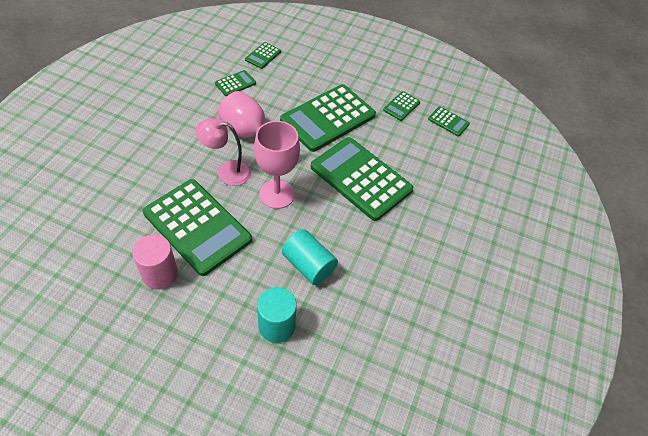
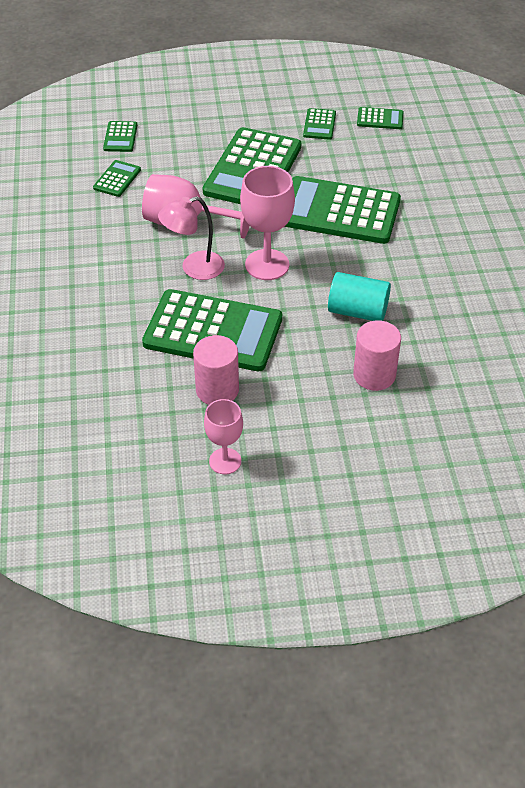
camera: 25 degrees left, 5 degrees down
turquoise cylinder [257,287,297,343] -> pink cylinder [353,320,401,391]
none -> pink goblet [204,399,243,474]

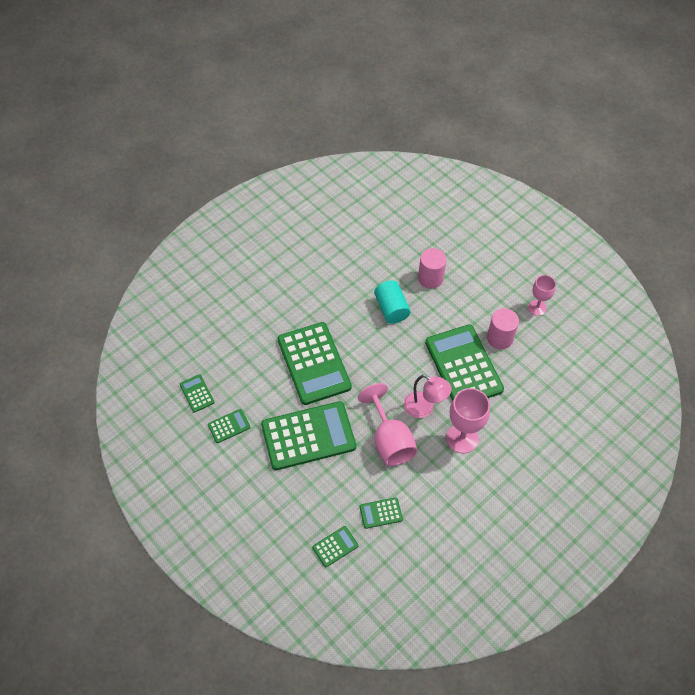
camera: 125 degrees left, 10 degrees up
pink goblet [240,166,295,280] -> pink goblet moved to [446,388,490,453]

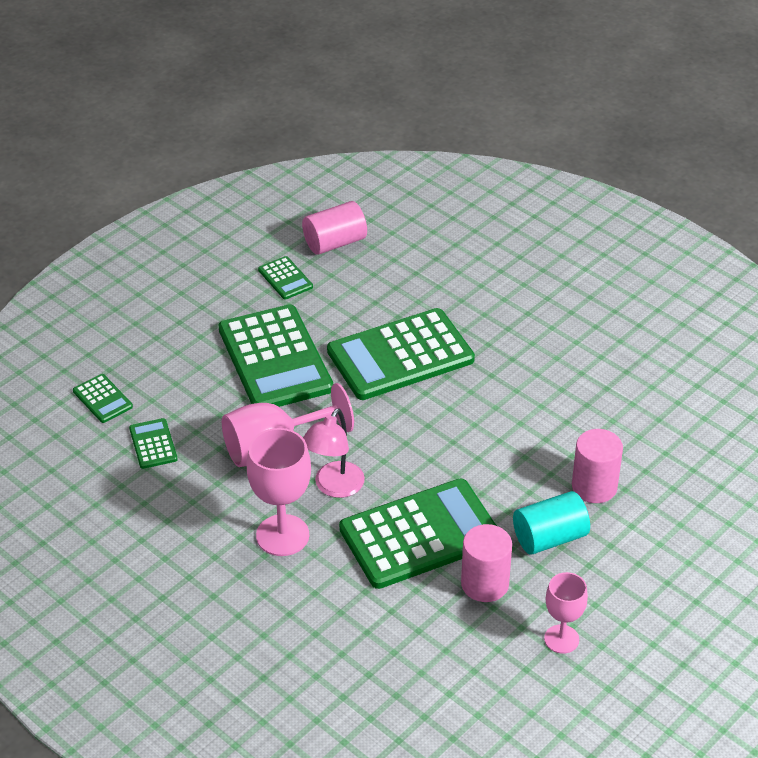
camera: 85 degrees right, 15 degrees down
green calculator [180,374,215,413] -> pink cylinder [302,201,367,255]
turquoise cylinder [374,280,410,324] -> turquoise cylinder moved to [513,491,590,555]

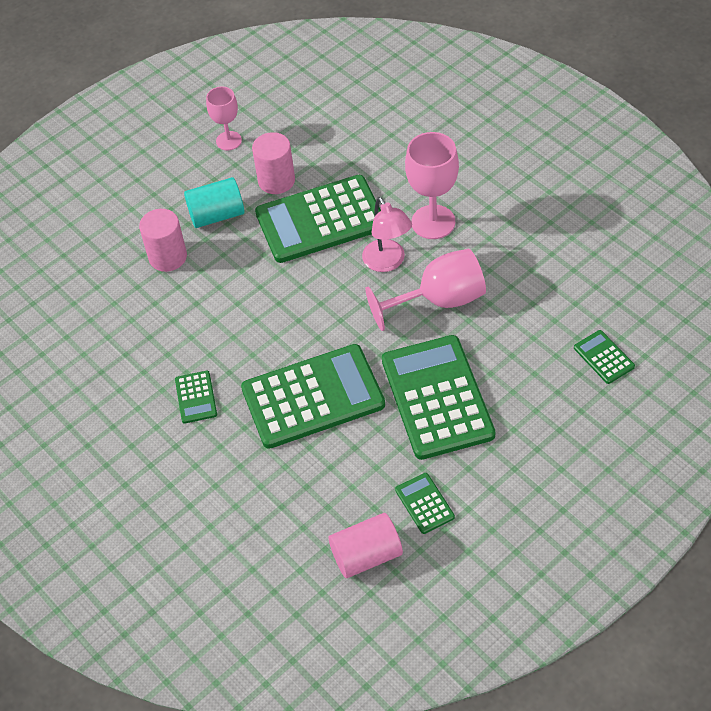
camera: 170 degrees left, 10 degrees up
green calculator [129,418,178,469] -> green calculator moved to [175,371,217,424]
pink lamp [303,408,365,498] -> pink lamp turned 120 degrees clockwise [362,197,412,272]

